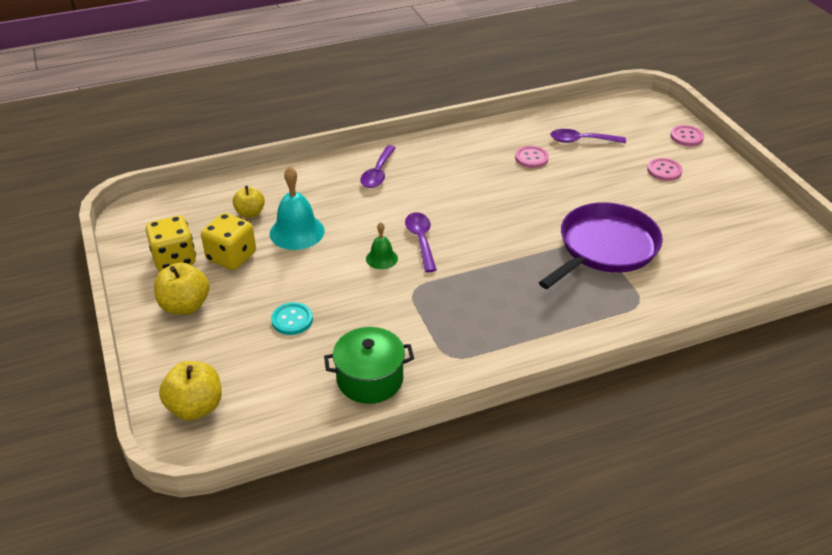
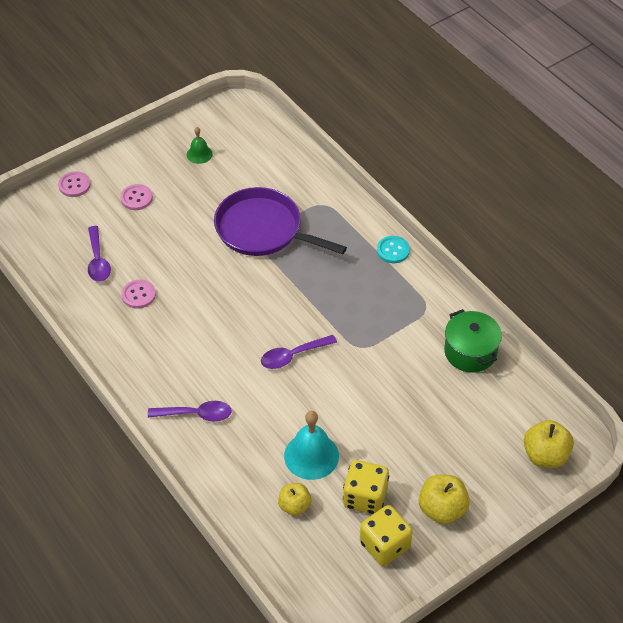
camera: 105 degrees left, 10 degrees up
turquoise button [271,302,313,335] -> turquoise button moved to [377,236,410,263]
green bell [366,222,398,269] -> green bell moved to [187,127,213,164]

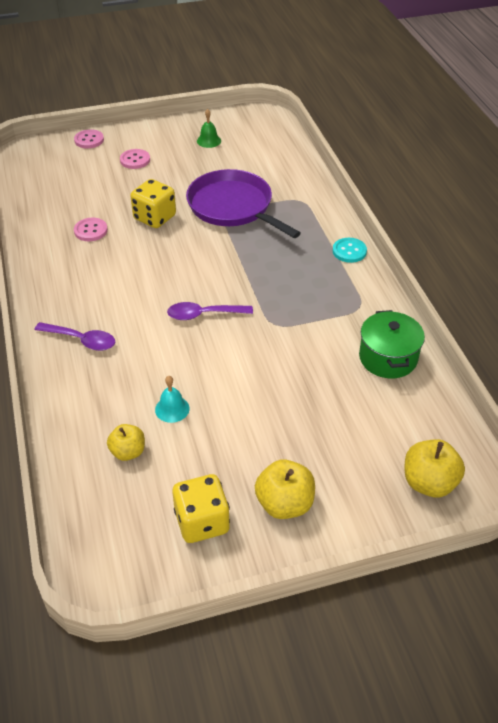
camera: 20 degrees right, 5 degrees down
purple spoon [88,226,111,282] -> none
turquoise bell [284,411,339,480] -> turquoise bell [155,376,190,423], size x0.57
yellow dice [343,460,389,515] -> yellow dice moved to [130,179,176,228]

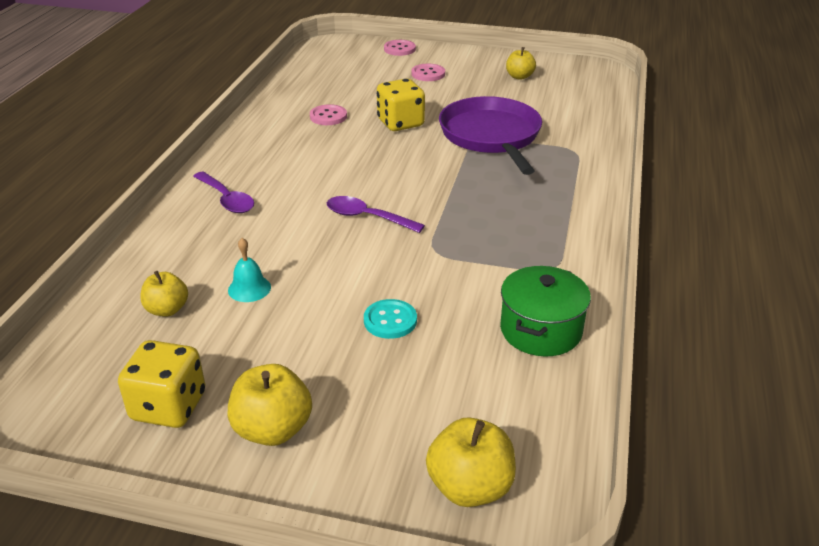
camera: 30 degrees right, 10 degrees down
green bell [197,109,221,148] -> yellow apple [506,47,536,80]
turquoise button [333,238,367,263] -> turquoise button moved to [364,299,417,339]

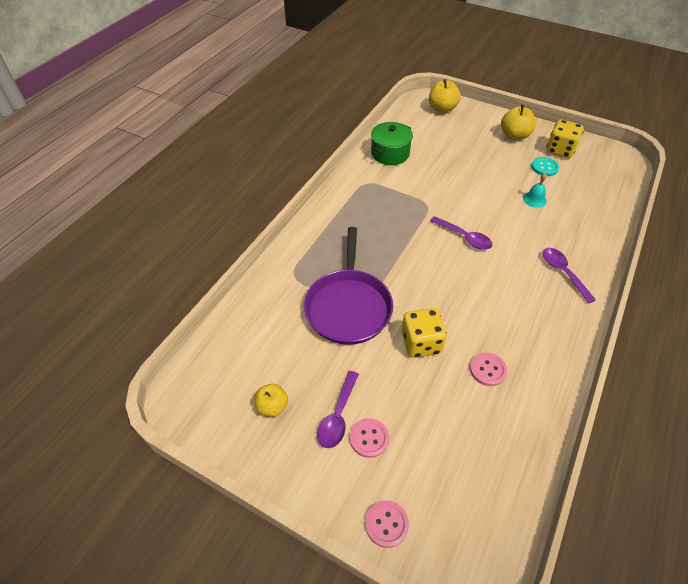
camera: 165 degrees left, 15 degrees up
yellow apple [140,271,188,317] -> none
turquoise button [364,299,417,339] -> turquoise button moved to [531,157,559,176]
none -> purple spoon [317,371,359,448]

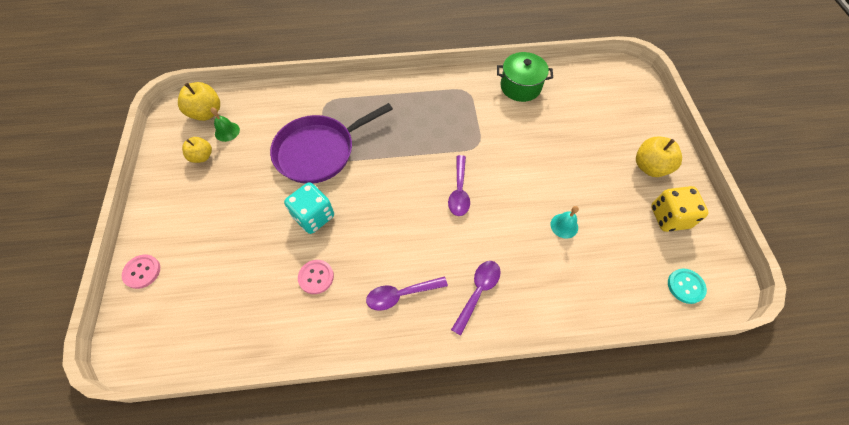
camera: 55 degrees right, 10 degrees up
purple spoon [317,371,359,448] -> purple spoon moved to [366,276,448,311]
pink button [350,418,389,458] -> none
yellow dice [401,308,447,358] -> turquoise dice [284,182,334,234]
yellow apple [429,79,461,113] -> yellow apple moved to [178,82,220,121]
turquoise button [531,157,559,176] -> turquoise button moved to [668,268,707,304]
none -> green bell [211,107,240,142]

